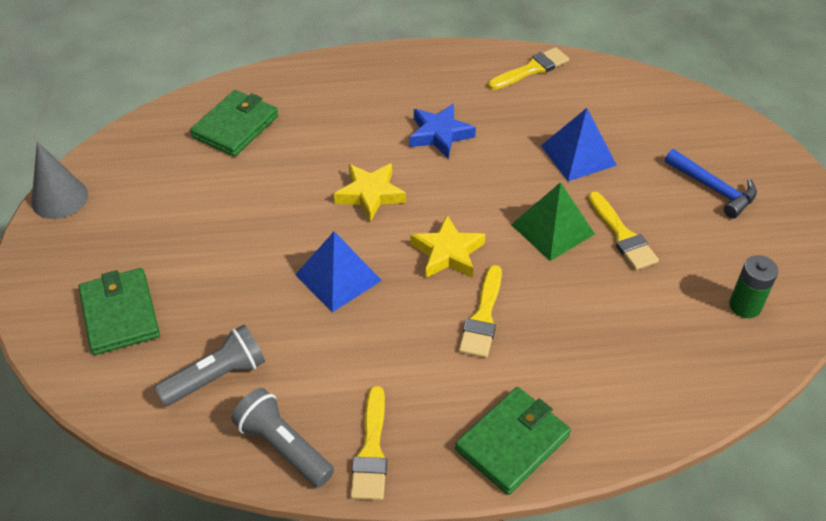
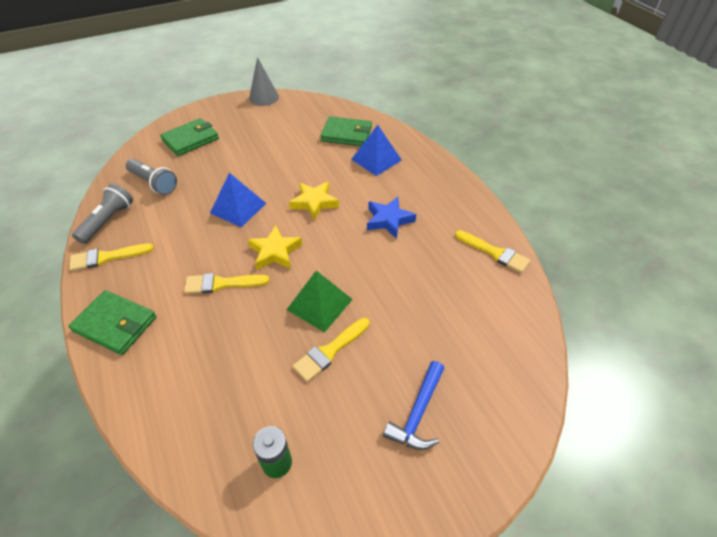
camera: 70 degrees right, 0 degrees up
blue pyramid [541,108,617,181] -> blue pyramid moved to [351,125,402,176]

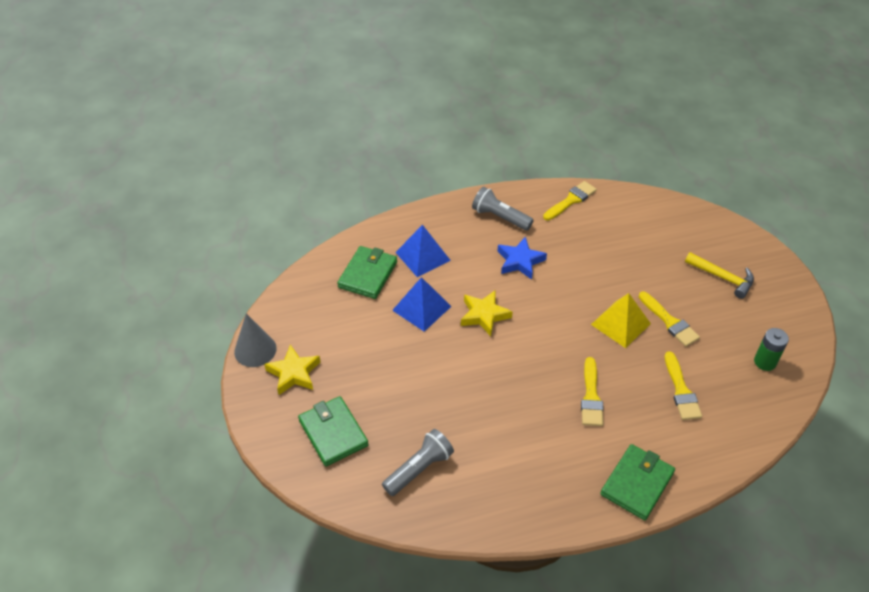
camera: 80 degrees left, 0 degrees up
yellow brush [69,243,154,271] -> yellow brush moved to [665,351,702,420]
grey flashlight [72,184,133,244] -> grey flashlight moved to [472,187,534,231]
blue pyramid [210,173,266,227] -> blue pyramid moved to [392,277,451,332]
yellow star [248,226,302,270] -> yellow star moved to [264,344,320,395]
green pyramid [287,270,353,332] -> yellow pyramid [591,293,651,348]
blue hammer [383,361,444,450] -> yellow hammer [685,252,754,299]

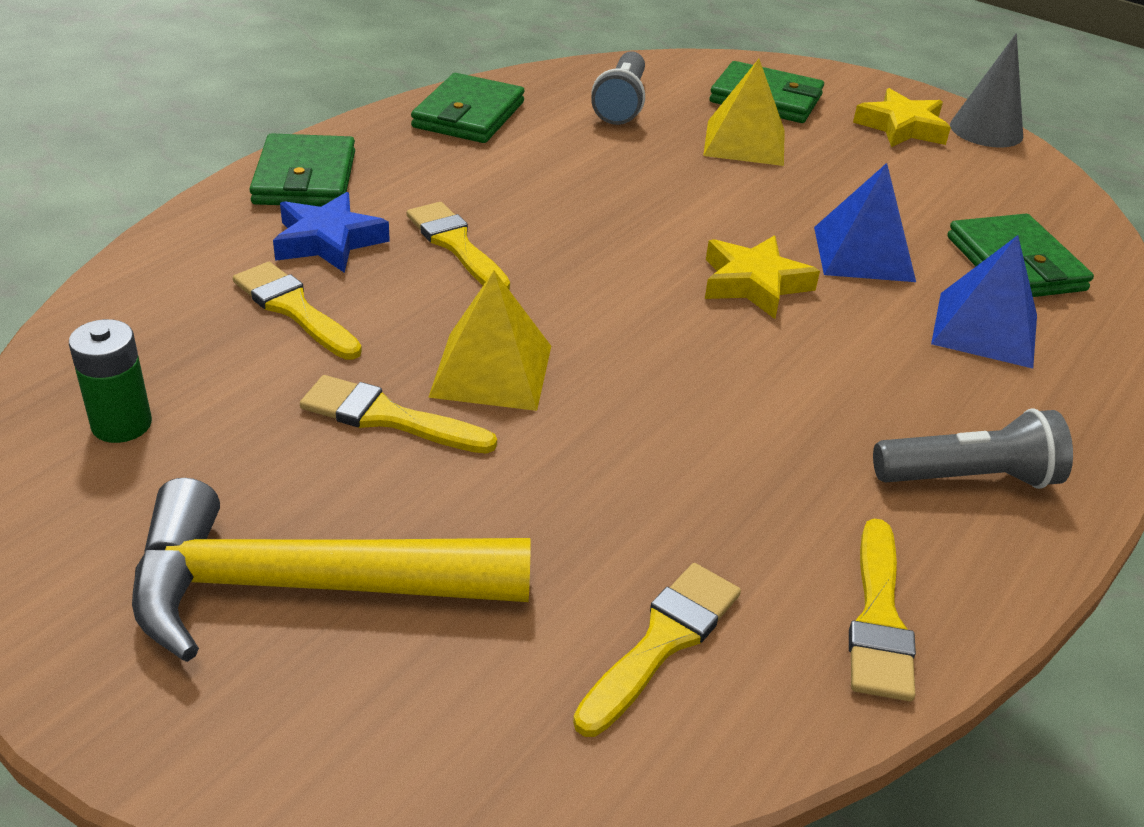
camera: 140 degrees right, 10 degrees down
blue star [497,237,547,280] -> blue star moved to [273,192,390,273]
yellow hammer [685,252,754,299] -> yellow hammer [132,478,531,662], size x1.73
none -> green wallet [411,73,525,143]
none -> yellow brush [573,563,741,737]
none -> yellow pyramid [703,59,785,166]

